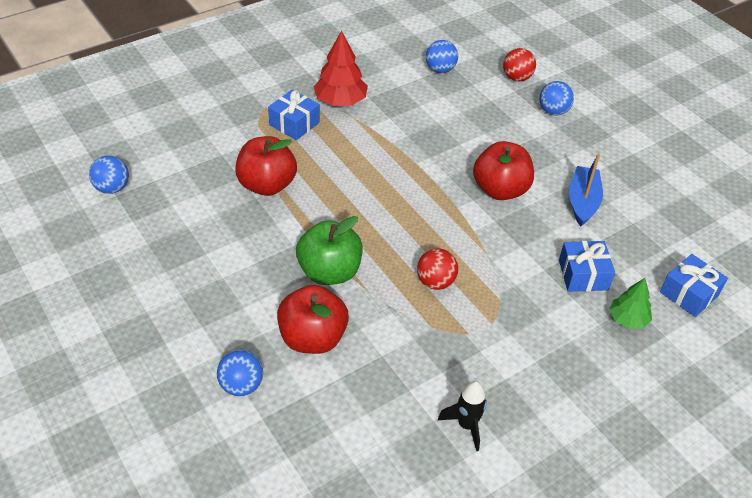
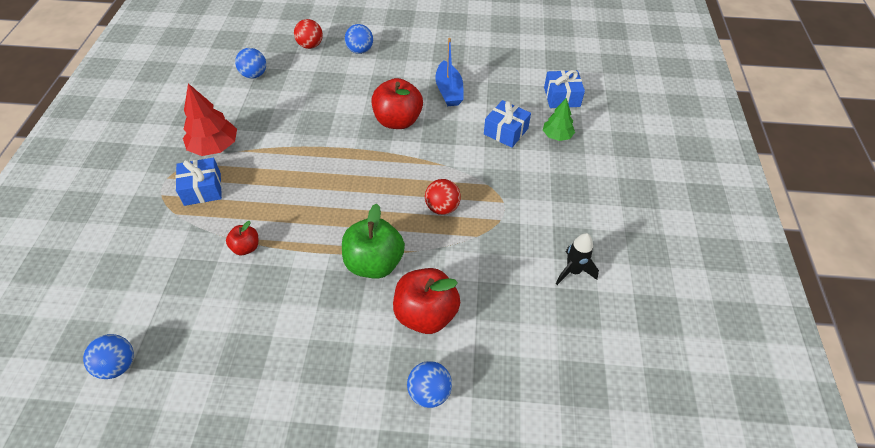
camera: 50 degrees left, 5 degrees up
red apple [235,136,297,196] -> red apple [226,221,258,255], size x0.52
blue boat [569,154,603,226] -> blue boat turned 150 degrees counterclockwise [435,38,464,106]

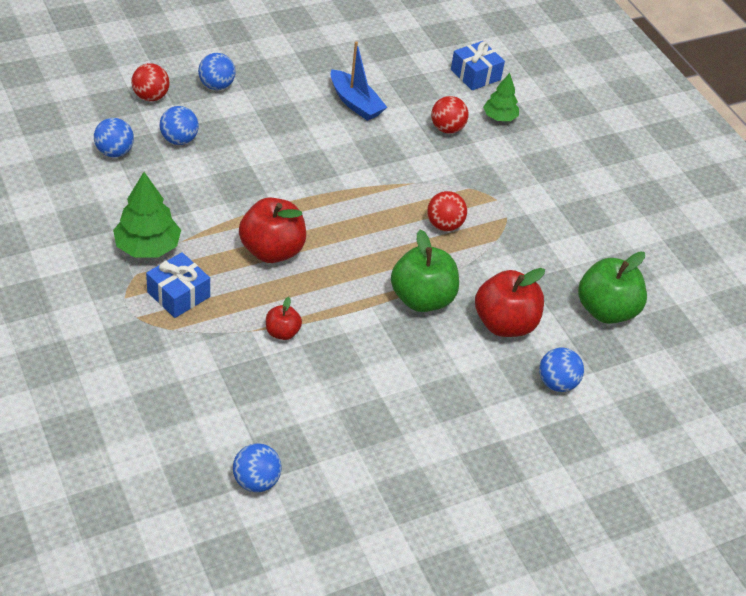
camera: 35 degrees left, 5 degrees down
red tree [183,83,237,156] -> green tree [113,172,181,258]
red apple [371,78,423,129] -> red apple moved to [239,197,306,263]
blue gift [484,100,531,148] -> red ball [431,96,469,134]
black rocket [556,233,599,285] -> none
none -> blue ball [160,106,199,145]
none -> green apple [578,251,647,324]

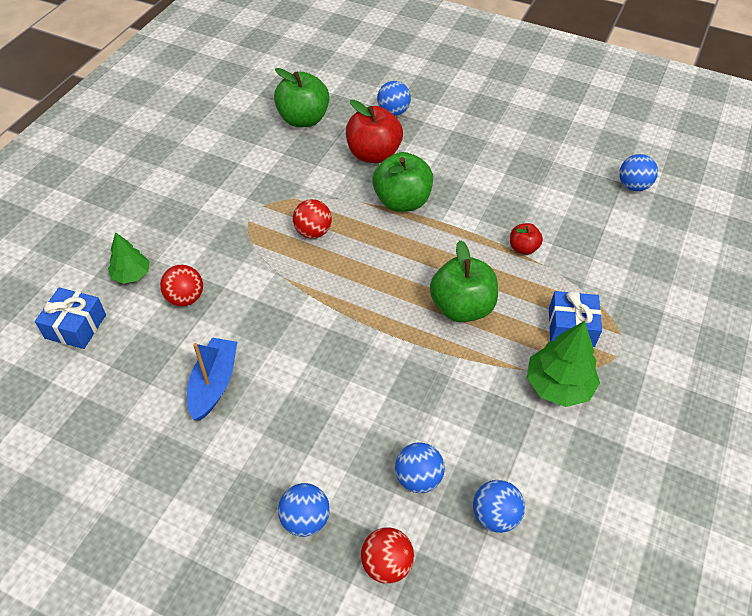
camera: 125 degrees left, 5 degrees up
red apple [239,197,306,263] -> green apple [430,240,498,322]

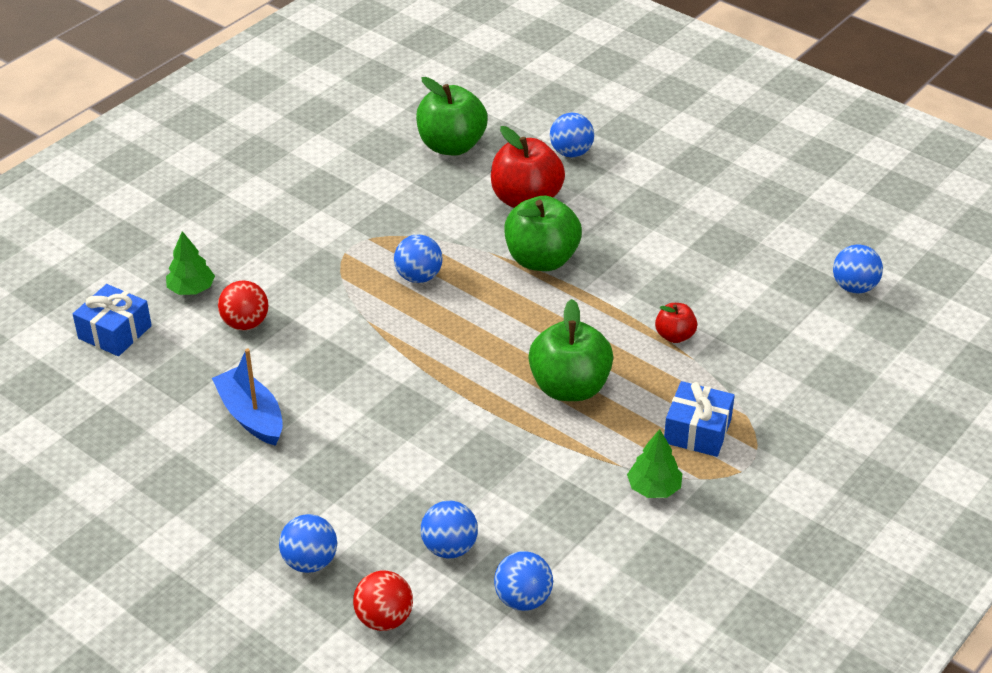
camera: 15 degrees right, 10 degrees down
blue boat [187,337,237,421] -> blue boat turned 60 degrees counterclockwise [212,348,283,446]
red ball [293,199,332,239] -> blue ball [394,235,443,283]
green tree [527,321,600,407] -> green tree [627,429,682,498], size x0.63

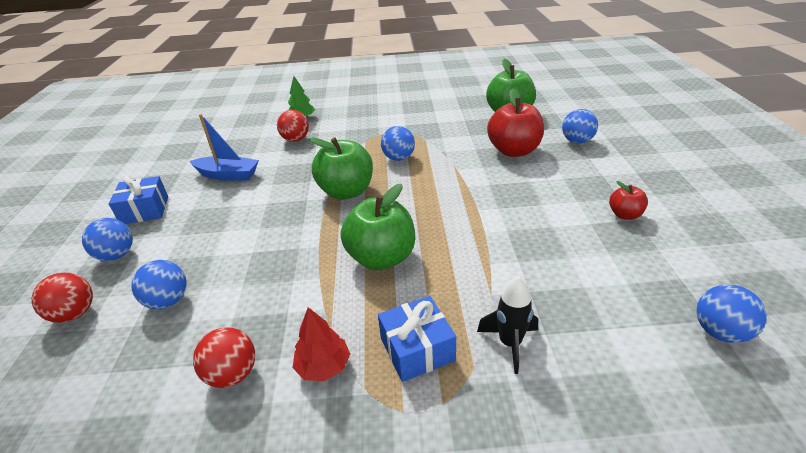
camera: 50 degrees right, 5 degrees down
blue gift [73,284,152,356] -> blue gift moved to [109,176,168,224]
blue boat [212,348,283,446] -> blue boat turned 90 degrees clockwise [190,114,259,181]
blue ball [494,551,553,611] -> none
green apple [504,196,582,271] -> green apple moved to [310,137,373,200]
green tree [627,429,682,498] -> red tree [293,307,350,381]
red apple [655,303,697,343] -> red apple moved to [609,181,648,220]
none -> red ball [193,327,255,388]
none -> black rocket [477,276,538,374]

